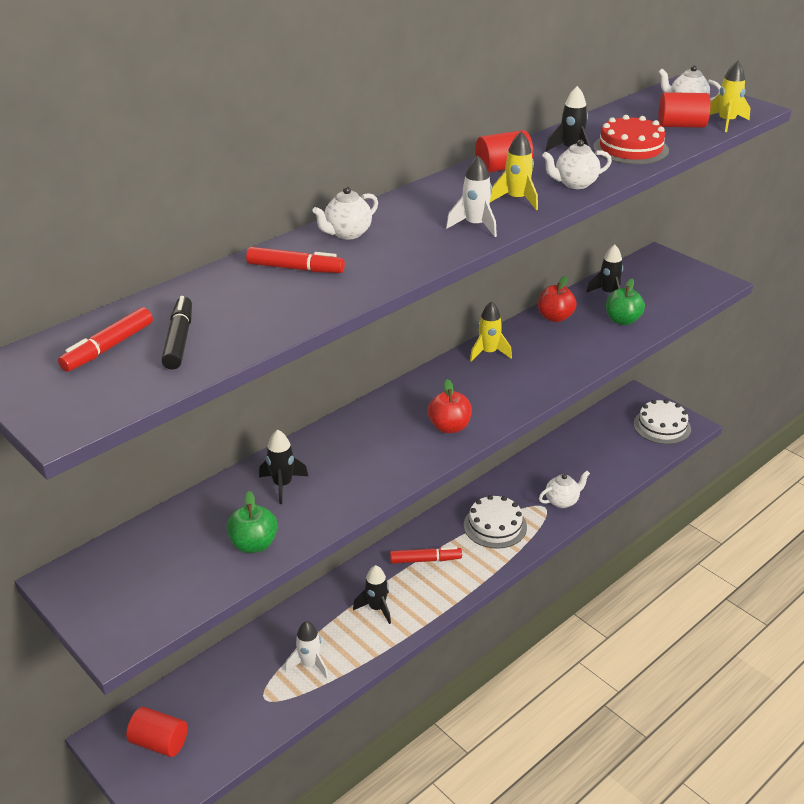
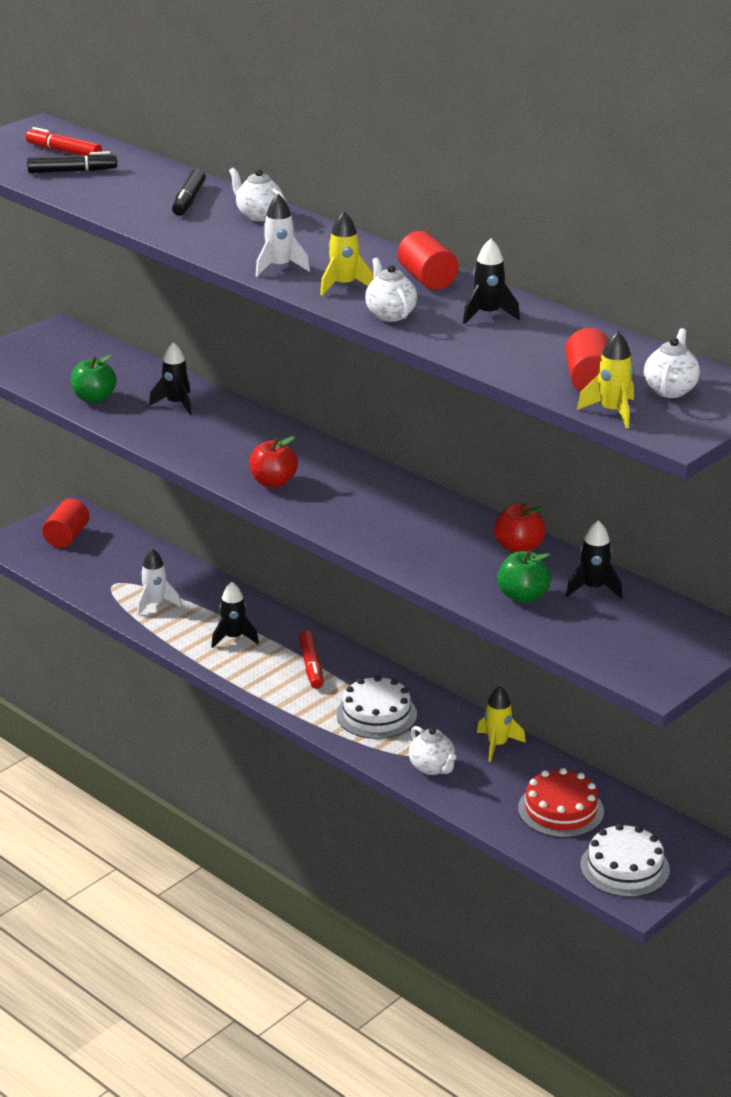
camera: 85 degrees right, 5 degrees down
red marker [246,247,345,273] -> black marker [172,169,206,216]
yellow rocket [470,301,512,362] -> yellow rocket moved to [477,686,526,762]
red cake [593,115,669,165] -> red cake moved to [518,768,604,838]

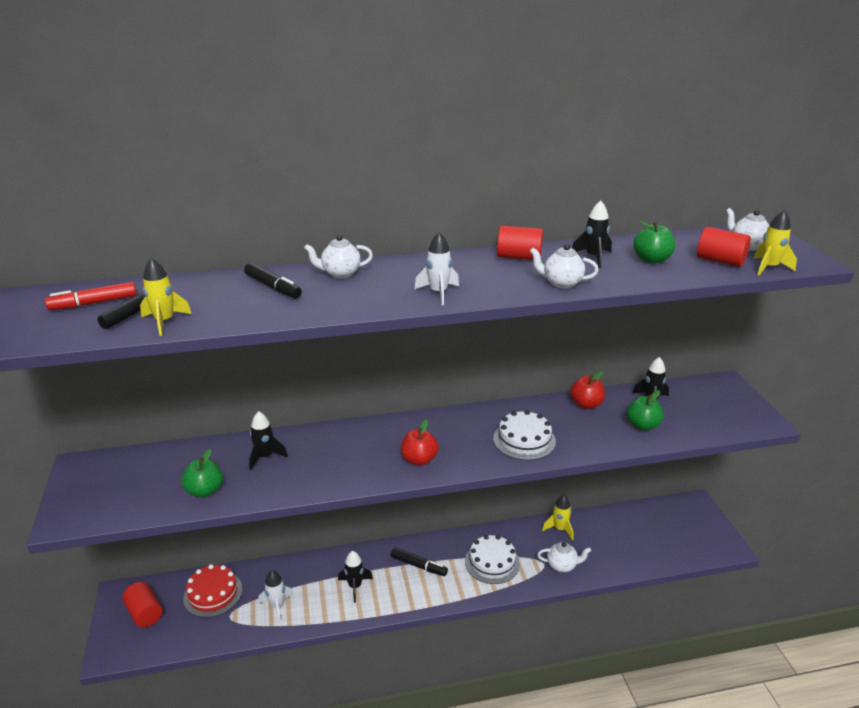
camera: 55 degrees left, 0 degrees up
red marker [299,631,323,689] -> black marker [391,547,448,576]
yellow rocket [320,211,373,296] -> yellow rocket moved to [140,257,192,336]
red cake [518,768,604,838] -> red cake moved to [183,564,242,617]
white cake [580,824,670,897] -> white cake moved to [493,410,556,460]
none -> green apple [634,221,675,264]

